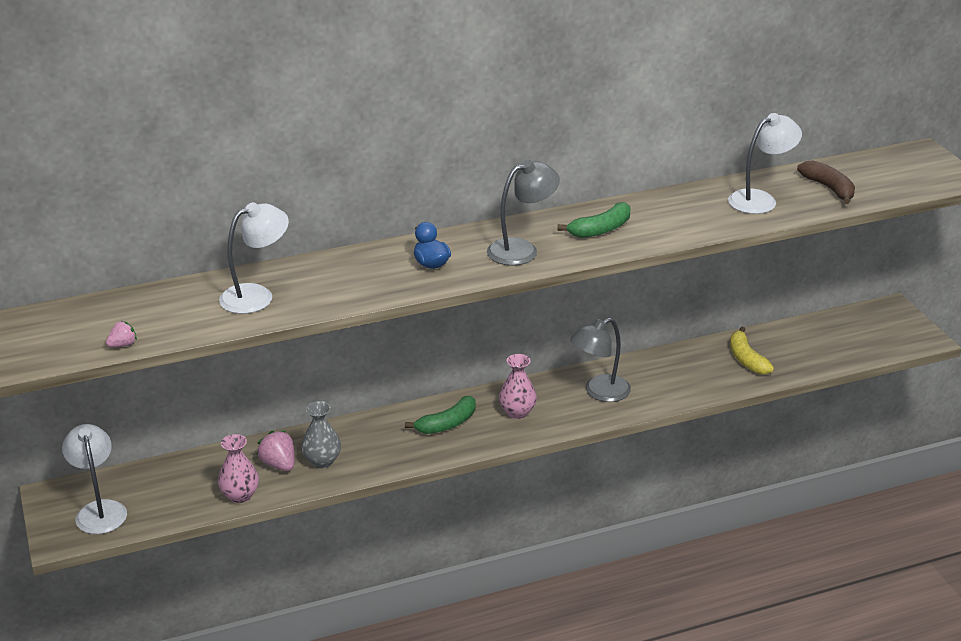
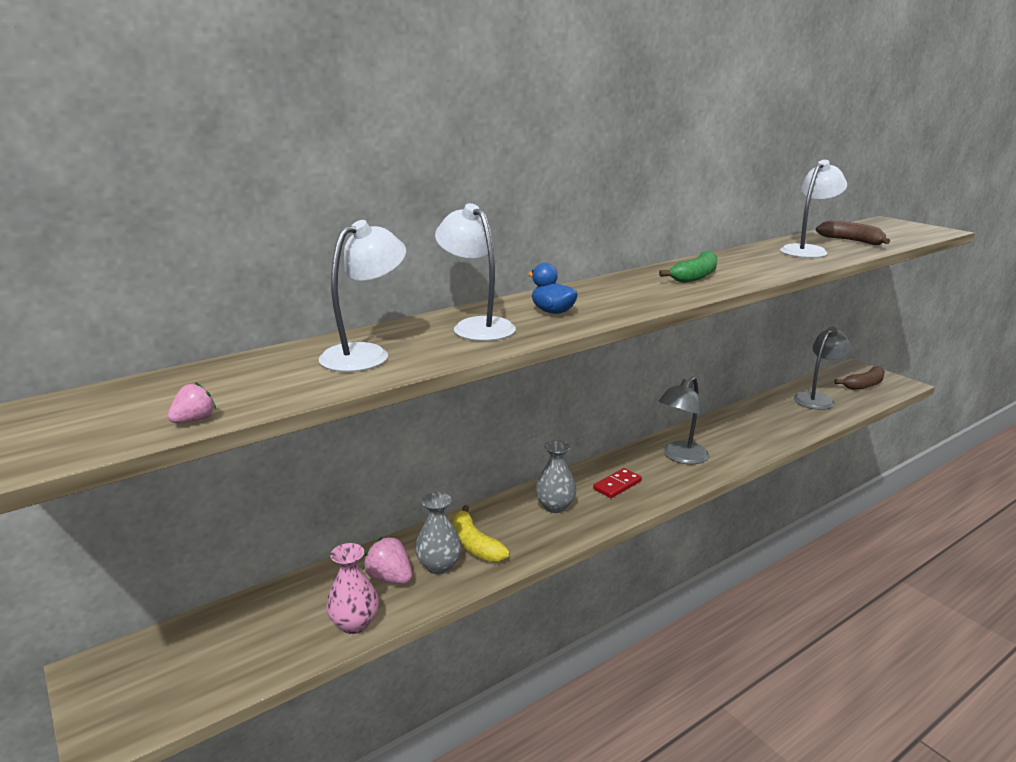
camera: 15 degrees left, 10 degrees down
white lamp [62,424,127,534] -> white lamp moved to [435,203,516,341]
green banana [405,396,476,434] -> grey vase [535,440,577,513]
grey lamp [487,160,560,266] -> grey lamp moved to [794,327,852,410]
pink vase [499,354,537,419] -> red domino [593,468,642,498]
yellow banana [730,327,774,375] -> yellow banana moved to [452,505,510,562]
none -> brown banana [834,366,885,390]

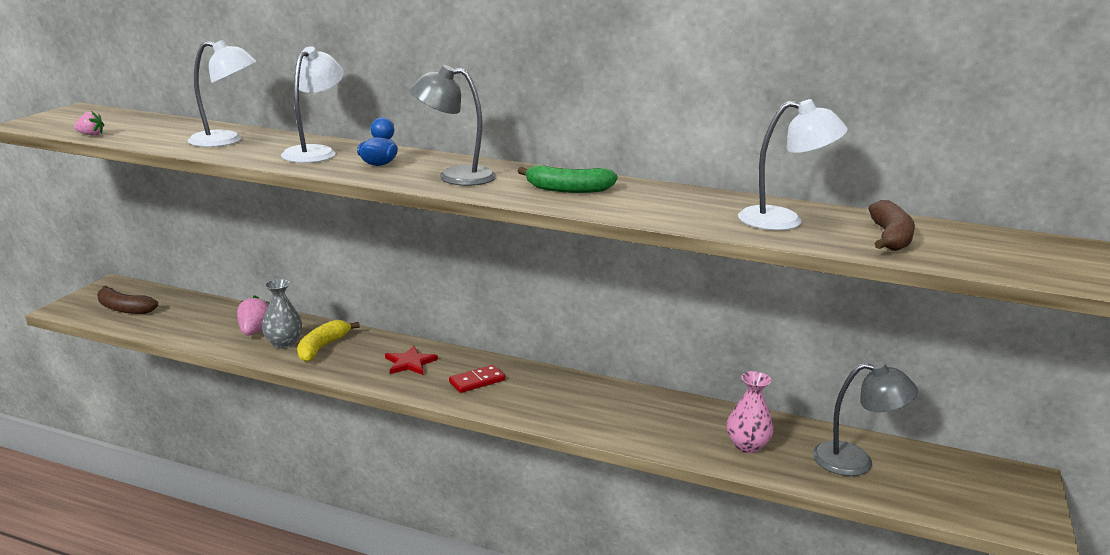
camera: 55 degrees right, 0 degrees up
pink vase [326,543,379,634] -> pink vase moved to [727,371,774,453]
grey vase [535,440,577,513] -> red star [385,346,438,375]
red domino [593,468,642,498] -> red domino turned 45 degrees counterclockwise [449,365,505,393]
grey lamp [658,377,709,464] -> grey lamp moved to [410,65,496,186]
brown banana [834,366,885,390] -> brown banana moved to [97,286,158,314]

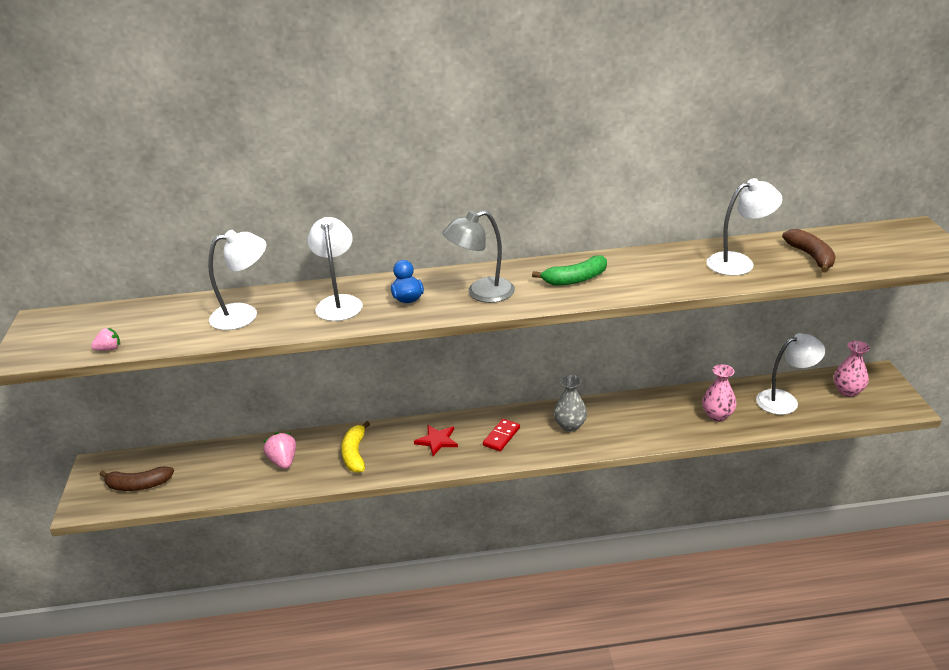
camera: 25 degrees left, 10 degrees up
grey vase [262,279,302,348] -> grey vase moved to [553,375,587,432]
grey lamp [813,361,918,476] -> white lamp [756,333,825,415]
none -> pink vase [834,341,870,397]

